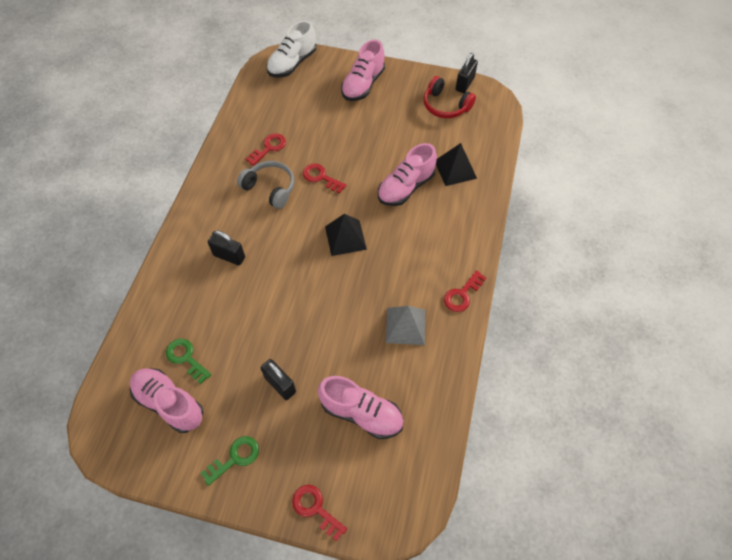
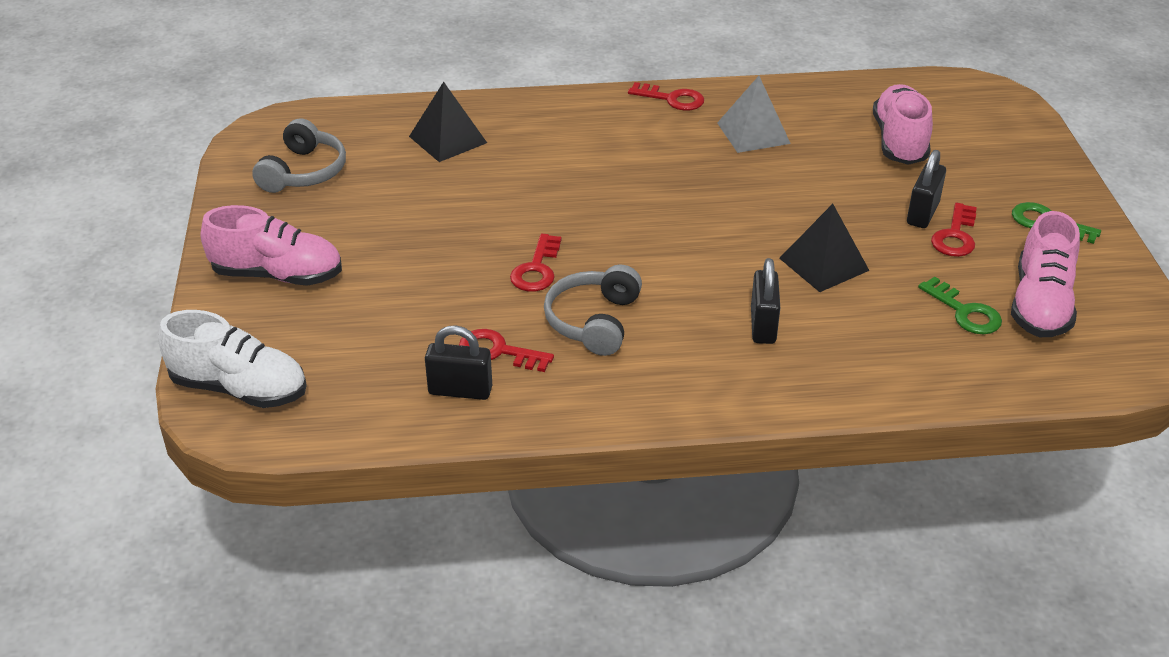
camera: 110 degrees left, 20 degrees down
green key [166,339,212,384] -> green key turned 60 degrees counterclockwise [918,276,1002,335]
red key [292,485,347,541] -> red key moved to [931,203,977,257]
black pyramid [325,214,367,256] -> black pyramid moved to [779,204,869,292]
pink shoe [378,143,437,206] -> none
red headphones [424,76,476,118] -> grey headphones [252,118,346,193]
black padlock [456,53,478,93] -> black padlock moved to [425,325,492,400]

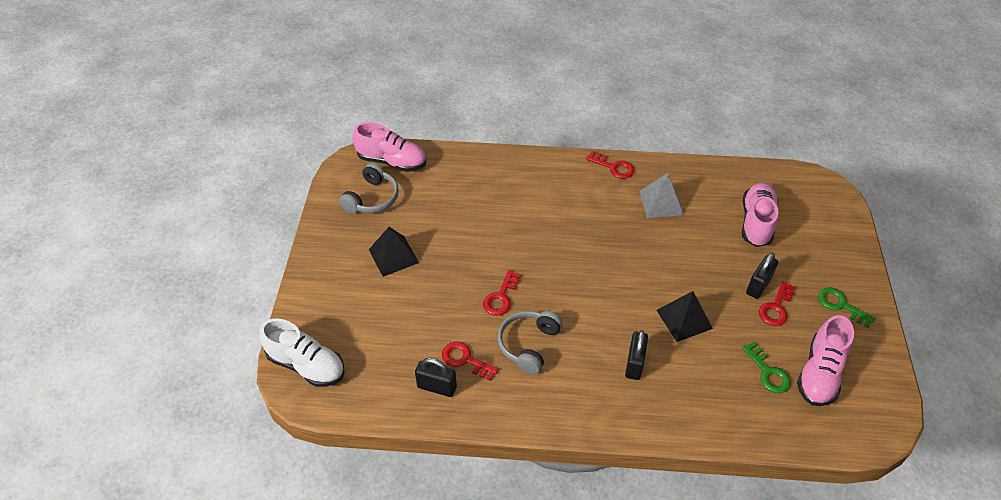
camera: 10 degrees right, 10 degrees up
pink shoe [201,205,342,286] -> pink shoe moved to [352,122,426,172]
black pyramid [409,82,487,162] -> black pyramid moved to [369,227,419,277]

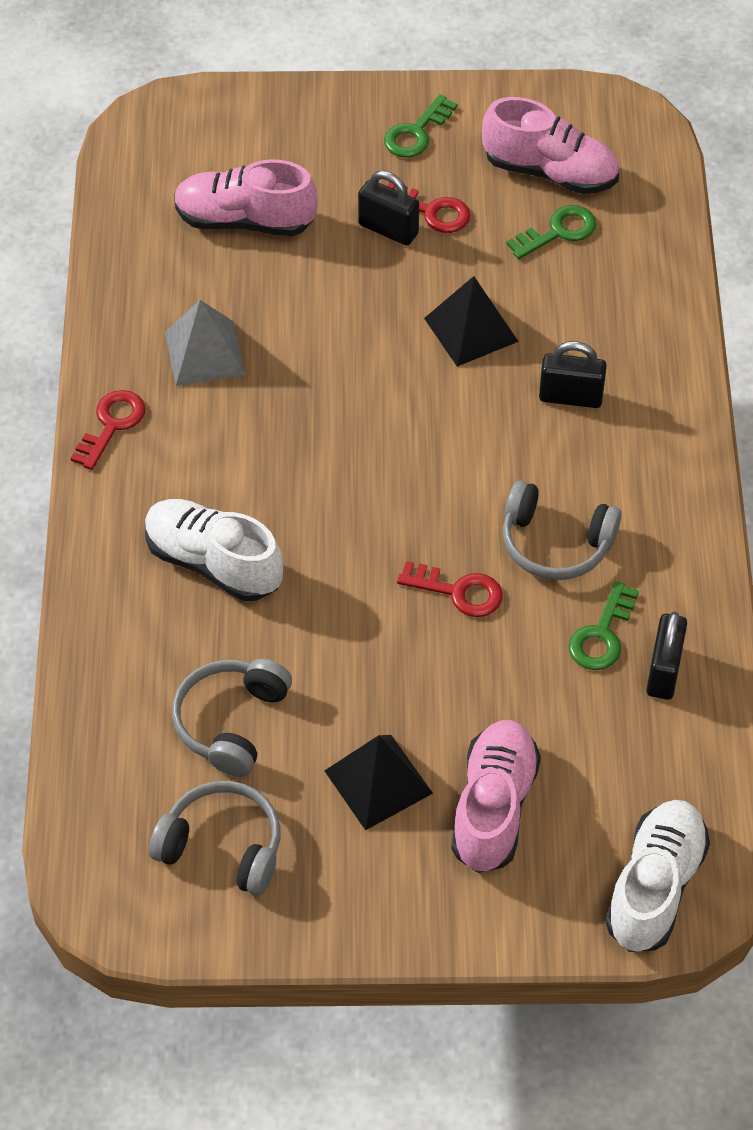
camera: 95 degrees left, 5 degrees up
pink shoe [352,122,426,172] -> pink shoe moved to [451,720,541,873]
red key [442,342,499,381] -> green key [569,581,639,670]
none -> white shoe [145,499,283,601]
none -> grey headphones [172,659,292,777]

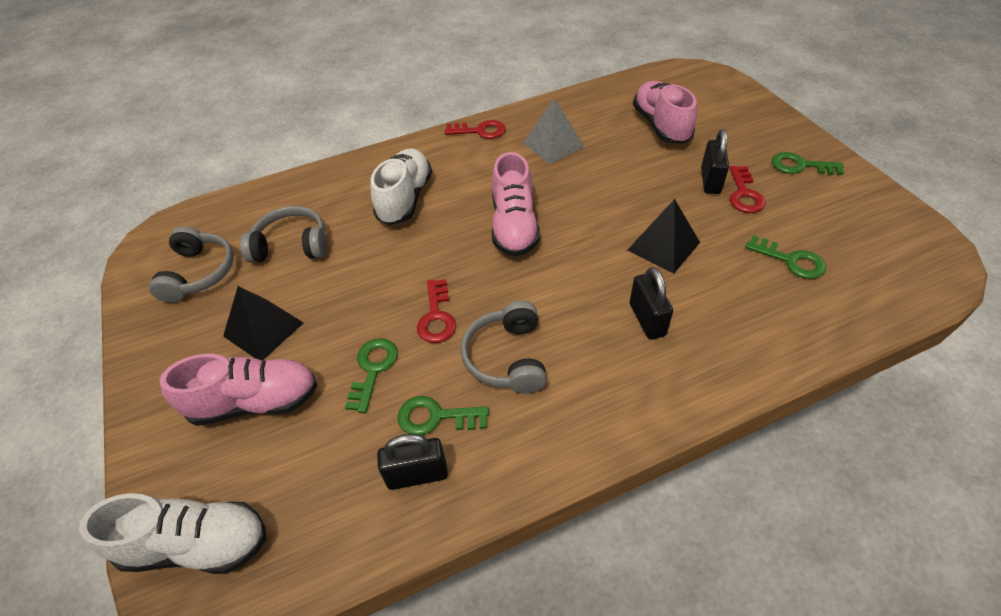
camera: 70 degrees right, 5 degrees down
pink shoe [482,97,619,194] -> pink shoe moved to [492,152,540,257]
none -> green key [345,338,398,413]

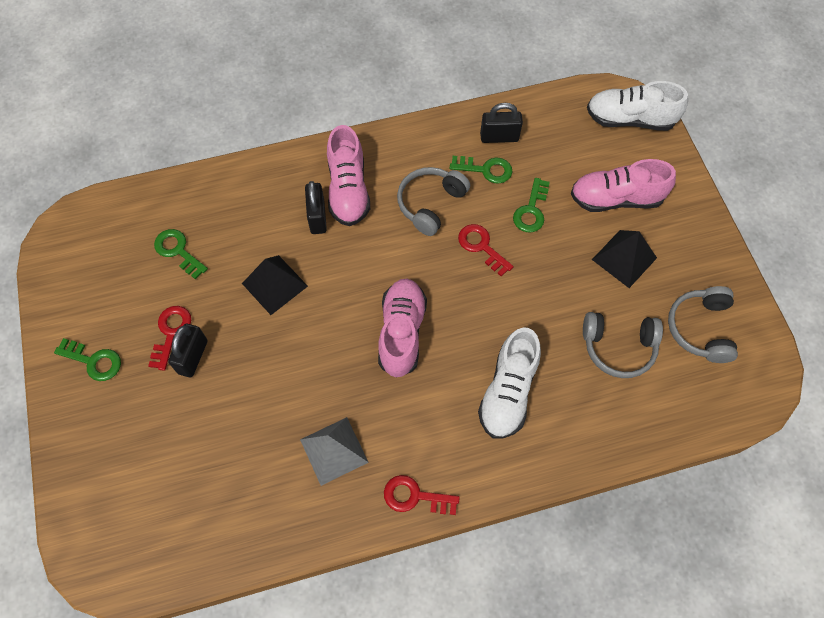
camera: 175 degrees left, 15 degrees up
red key [417,279,456,343] -> red key turned 45 degrees counterclockwise [458,224,514,277]
grey headphones [461,300,547,393] -> grey headphones turned 150 degrees counterclockwise [397,167,470,236]
pink shoe [633,81,697,144] -> pink shoe moved to [327,125,370,226]

